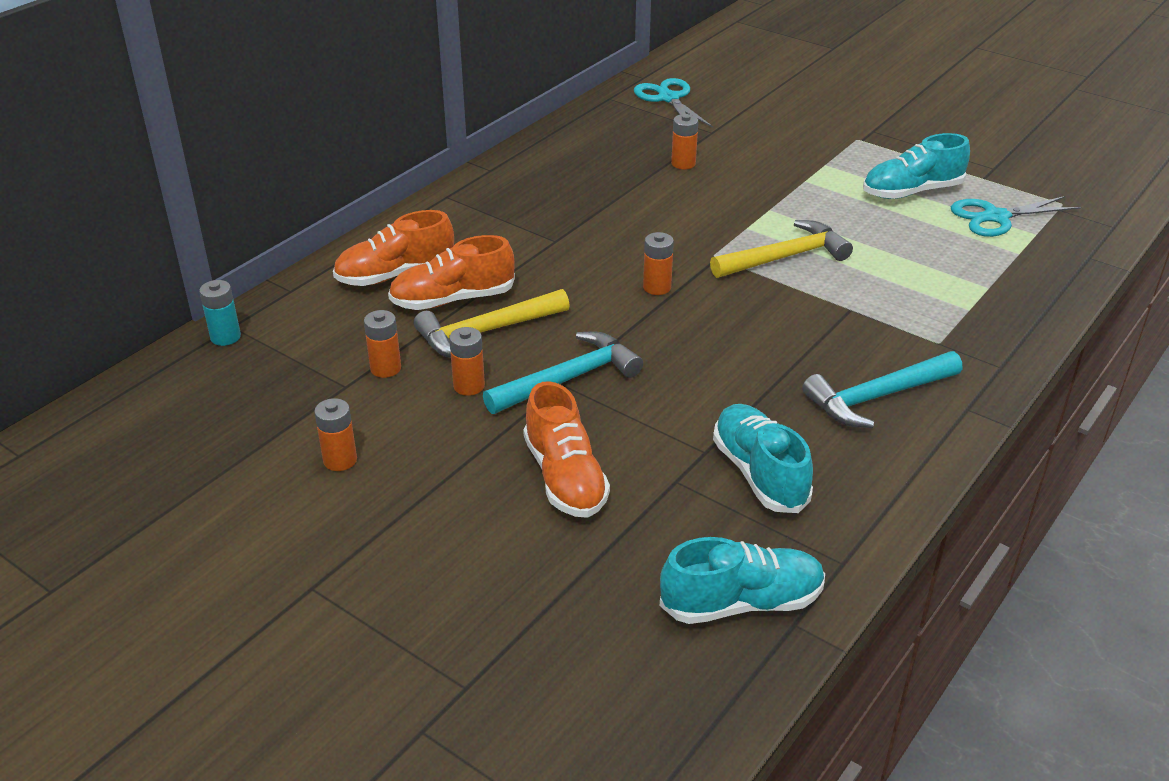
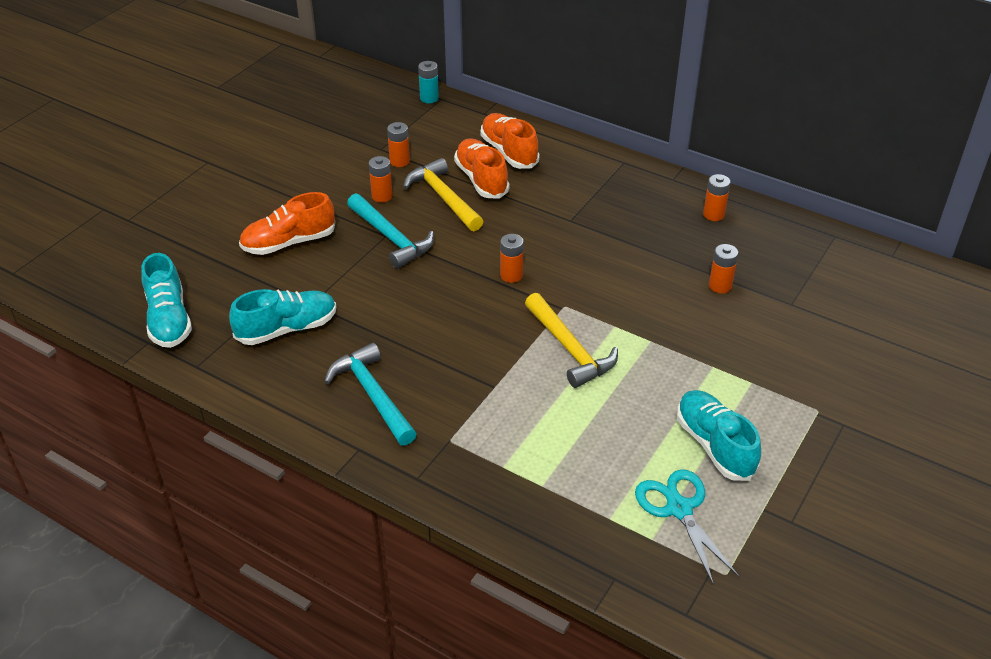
camera: 85 degrees right, 5 degrees up
orange battery [314,398,357,471] -> orange battery moved to [703,174,731,221]
turquoise scissors [634,78,713,128] -> none

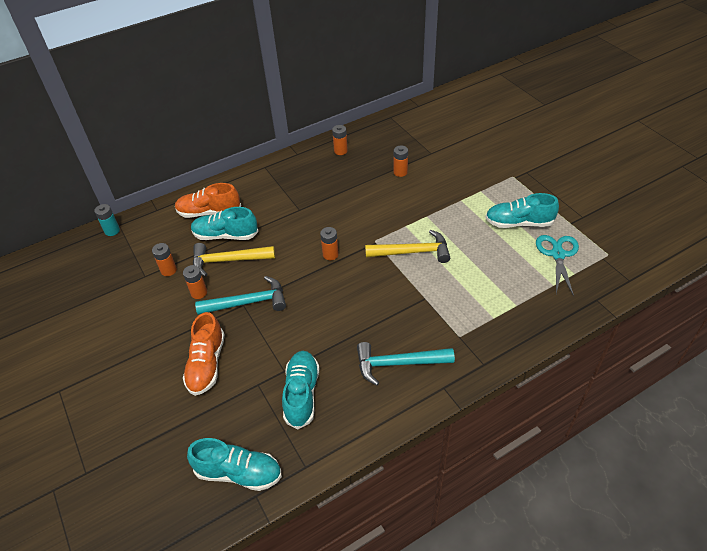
camera: 60 degrees left, 5 degrees up
orange shoe [454,138,510,199] -> turquoise shoe [191,207,259,240]
turquoise scissors [635,469,740,586] -> turquoise scissors turned 90 degrees clockwise [536,235,579,296]

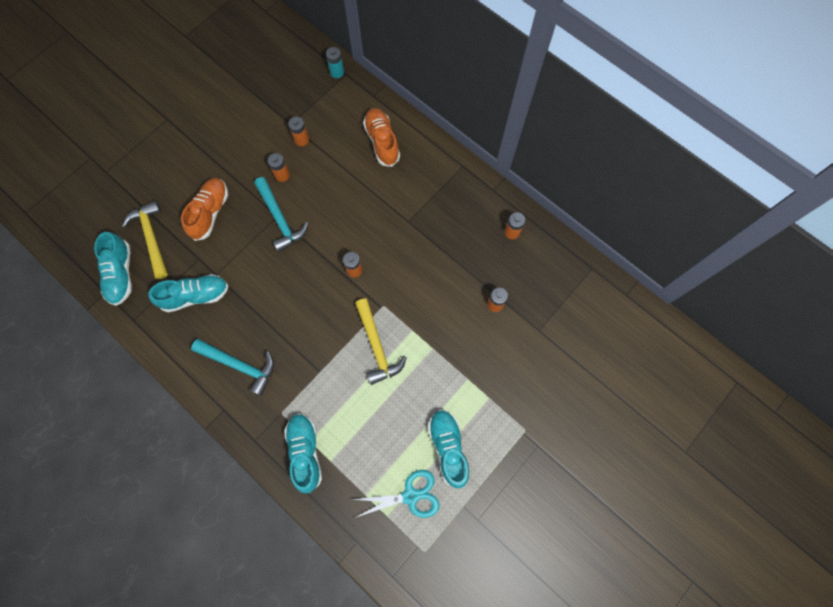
camera: 70 degrees right, 25 degrees up
orange shoe [183,312,225,396] -> orange shoe turned 120 degrees clockwise [181,178,228,241]
turquoise shoe [191,207,259,240] -> turquoise shoe moved to [284,413,322,493]
yellow hammer [193,243,275,277] -> yellow hammer moved to [122,201,168,279]
turquoise hammer [357,342,455,386] -> turquoise hammer turned 135 degrees clockwise [191,339,274,396]

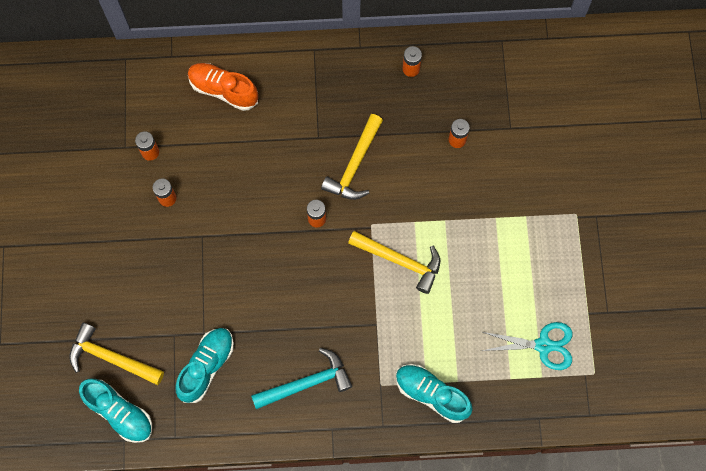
camera: 45 degrees left, 0 degrees up
orange shoe [181,178,228,241] -> none
turquoise hammer [254,177,308,252] -> none
turquoise battery [326,47,344,78] -> none
turquoise scissors [351,470,440,518] -> turquoise scissors turned 60 degrees clockwise [482,322,572,370]
turquoise shoe [428,410,470,488] -> none
none -> yellow hammer [321,114,383,200]

